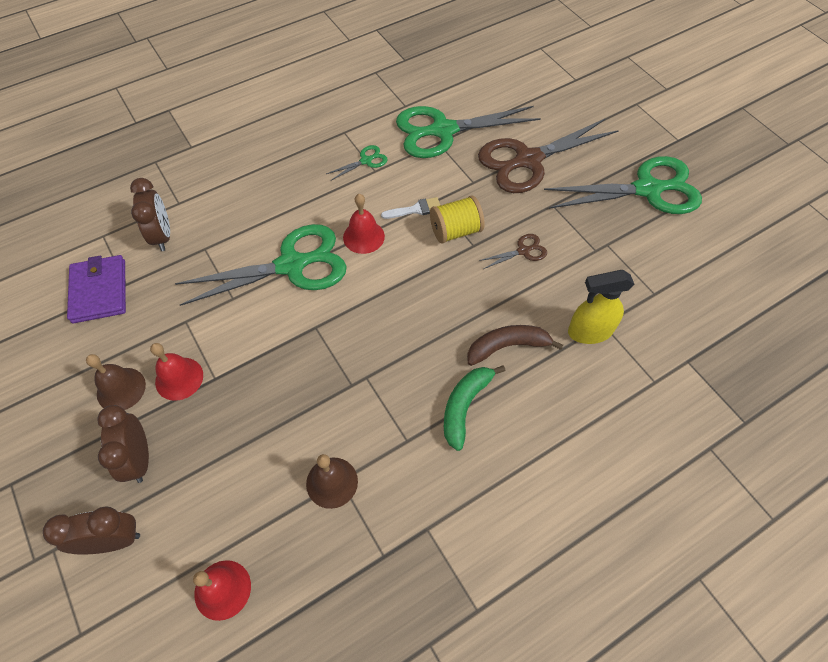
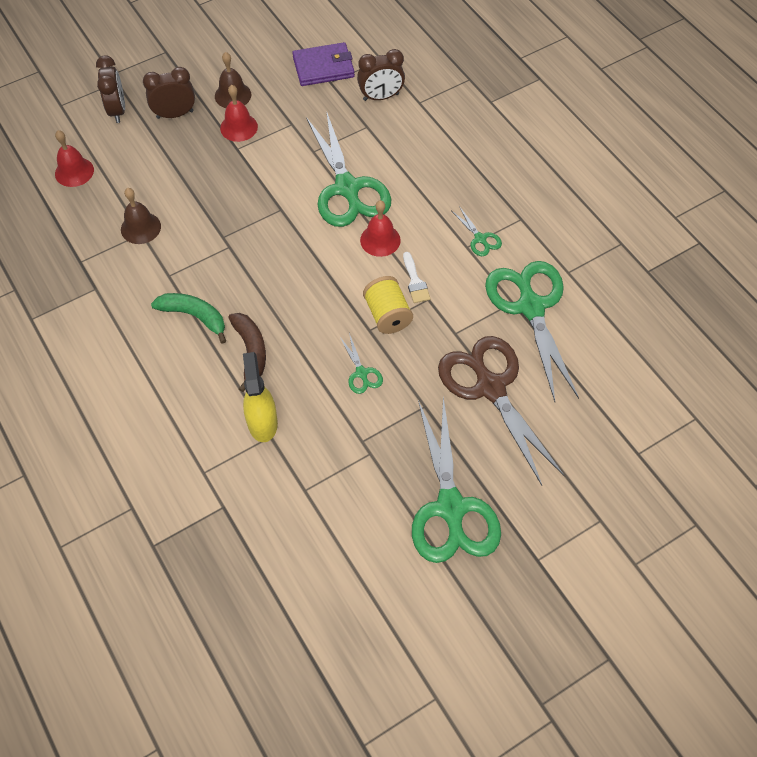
camera: 90 degrees right, 0 degrees up
brown scissors [479,234,547,269] -> green scissors [340,333,383,394]

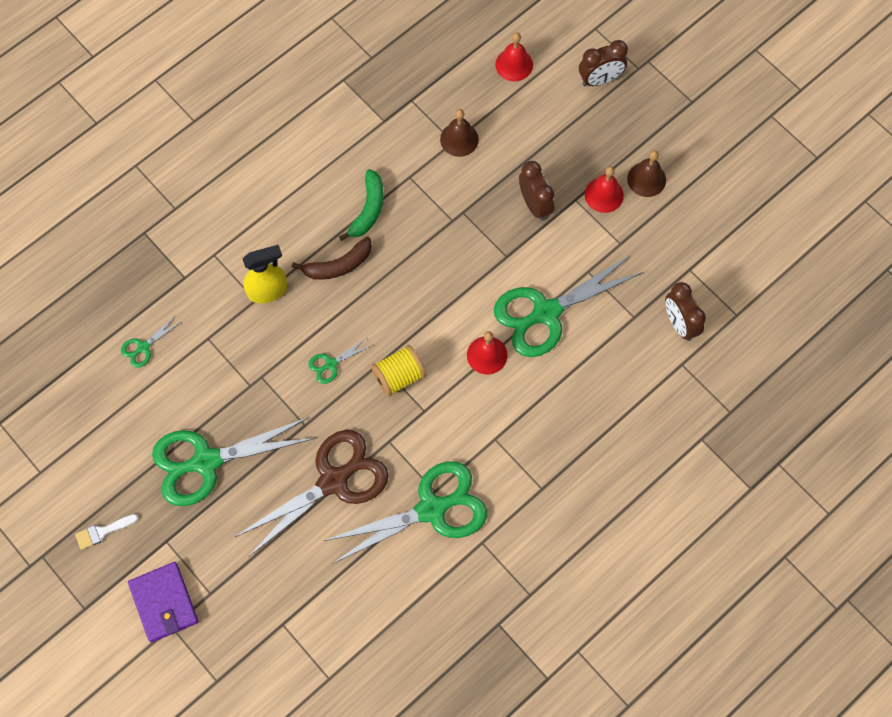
camera: 80 degrees right, 10 degrees up
brown clock [143,67,195,119] -> brown clock moved to [519,161,554,221]
purple wallet [293,42,355,86] -> purple wallet moved to [128,562,198,643]
white brush [403,252,430,303] -> white brush moved to [75,514,139,550]
green scissors [452,206,502,256] -> green scissors moved to [121,315,181,368]

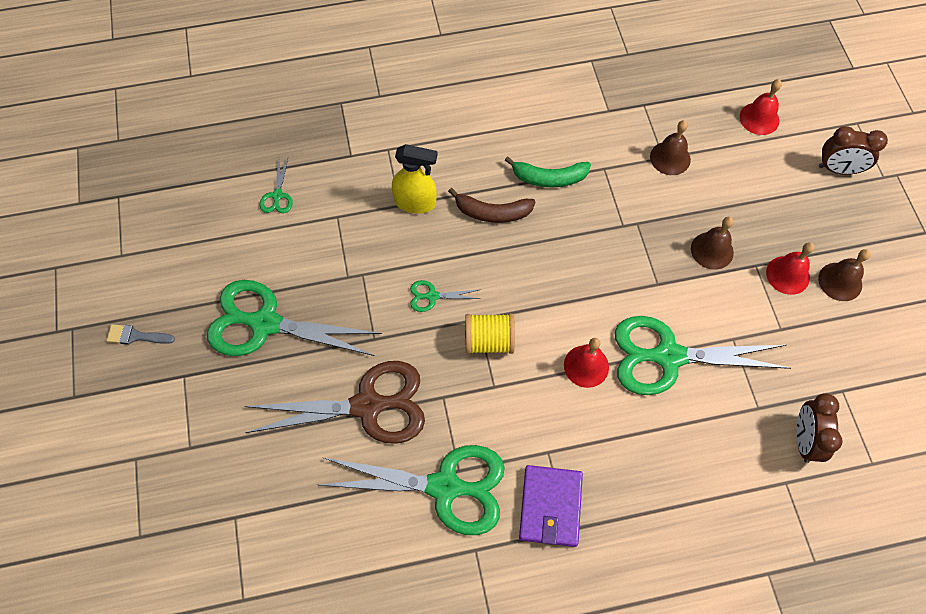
camera: 30 degrees right, 5 degrees down
white brush [75,514,139,550] -> grey brush [106,324,175,345]
green scissors [121,315,181,368] -> green scissors turned 75 degrees counterclockwise [260,158,293,213]
purple wallet [128,562,198,643] -> purple wallet moved to [519,465,583,547]
green banana [339,169,384,241] -> green banana turned 45 degrees clockwise [505,156,591,187]
brown clock [519,161,554,221] -> brown bell [691,217,734,270]

